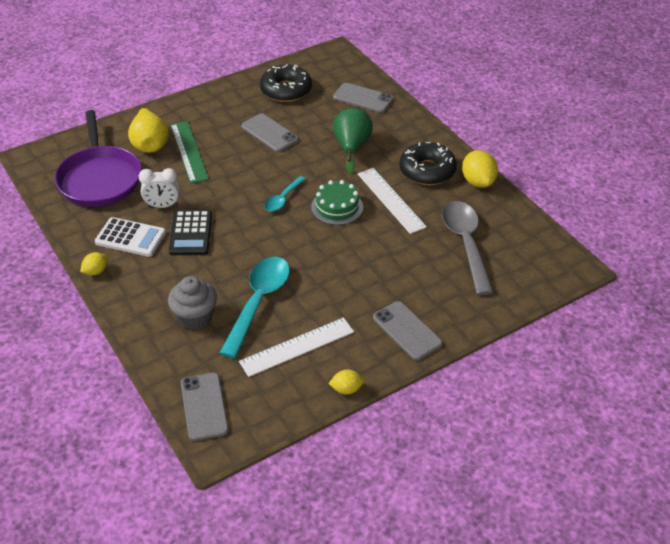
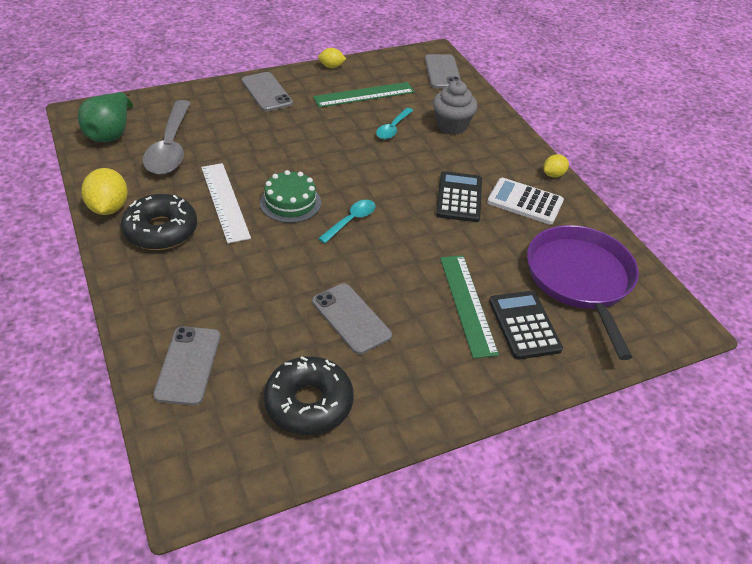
camera: 175 degrees left, 0 degrees up
yellow pear [128,106,169,153] -> black calculator [489,291,563,360]
white clock [139,168,180,208] -> none
turquoise spoon [220,257,290,358] -> turquoise spoon [376,108,414,139], size x0.53
white ruler [239,317,354,377] -> green ruler [313,82,415,107]
grey phone [333,83,394,113] -> grey phone turned 60 degrees clockwise [153,326,220,406]
green pear [333,108,373,174] -> green pear moved to [78,91,133,142]

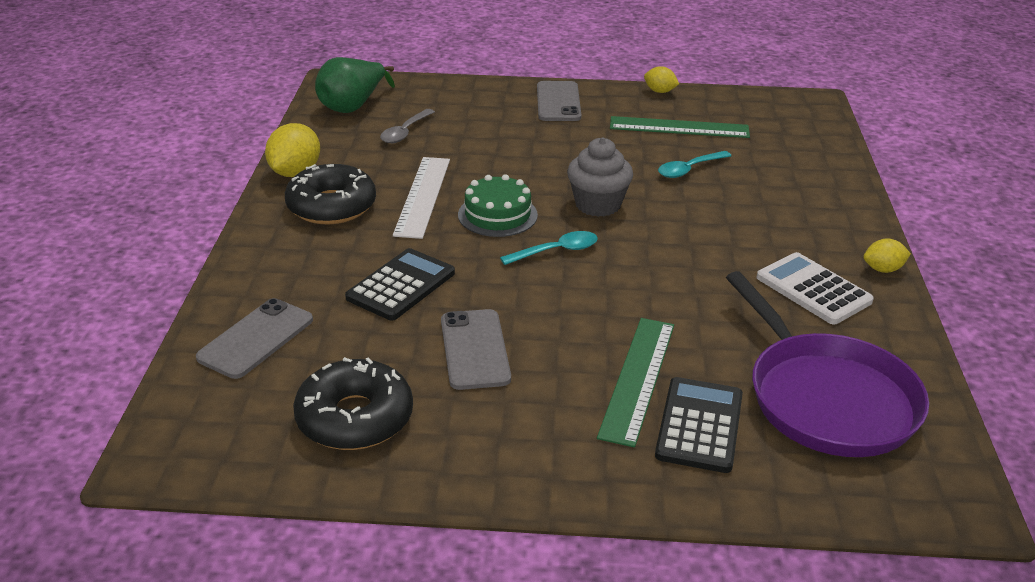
camera: 30 degrees right, 10 degrees down
grey spoon [143,100,191,175] -> grey spoon [380,109,435,143], size x0.53
grey phone [425,54,461,88] -> none
grey cupcake [433,80,478,135] -> grey cupcake moved to [567,137,633,217]
black calculator [436,171,482,222] -> black calculator moved to [345,248,455,321]
purple pan [527,225,639,360] -> purple pan turned 135 degrees clockwise [726,271,929,457]

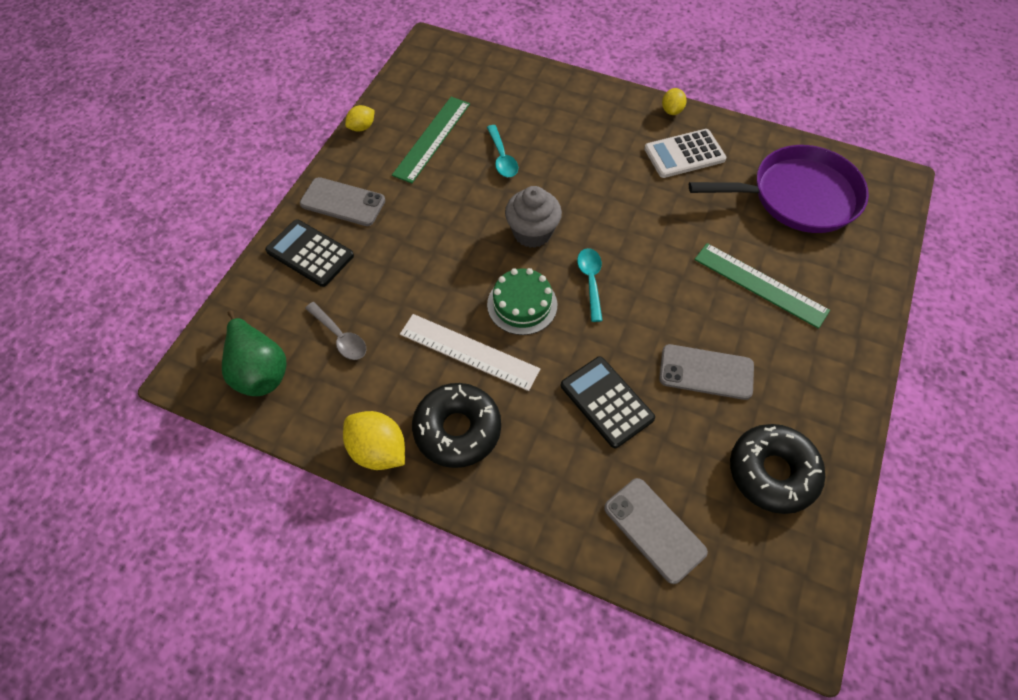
camera: 70 degrees left, 25 degrees up
black calculator [655,377,743,473] -> black calculator moved to [265,219,354,287]

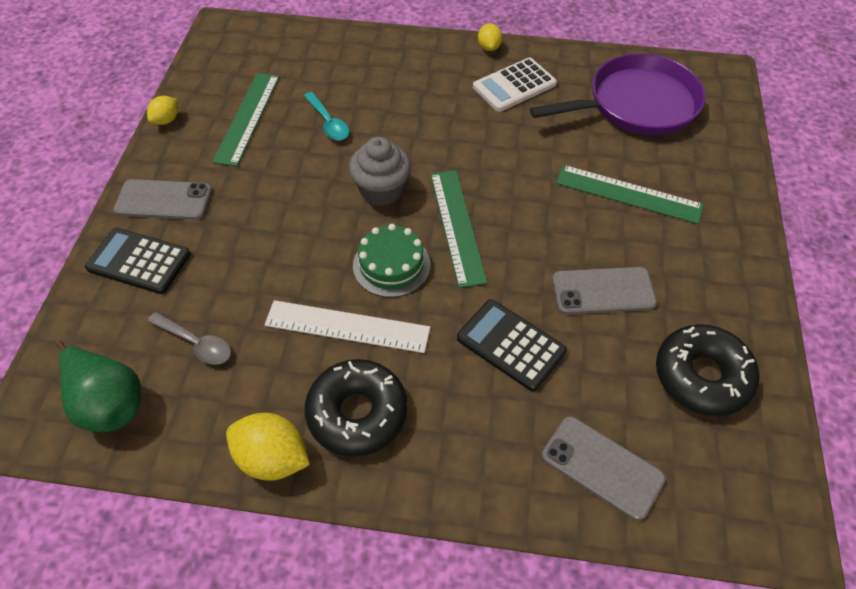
camera: 15 degrees left, 5 degrees down
turquoise spoon [577,248,603,322] -> green ruler [431,170,487,288]

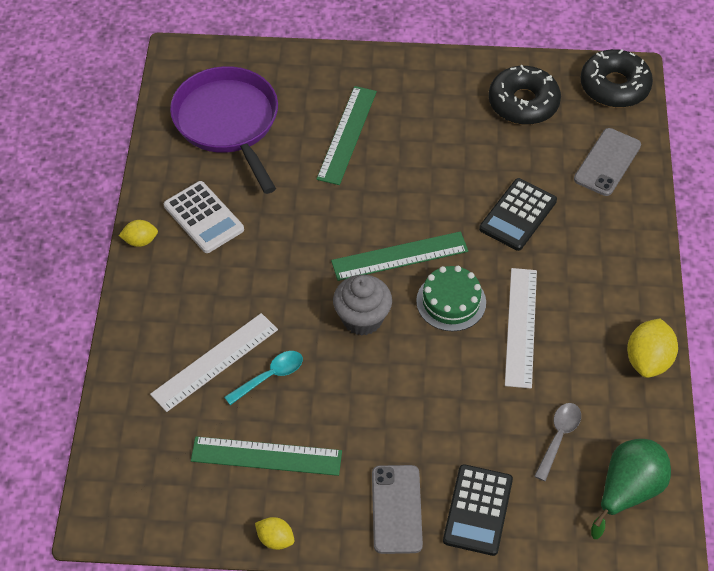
camera: 95 degrees left, 0 degrees up
black donut [305,359,408,457] -> black donut moved to [581,49,653,108]
grey phone [552,267,657,315] -> none
none -> white ruler [150,313,278,412]

